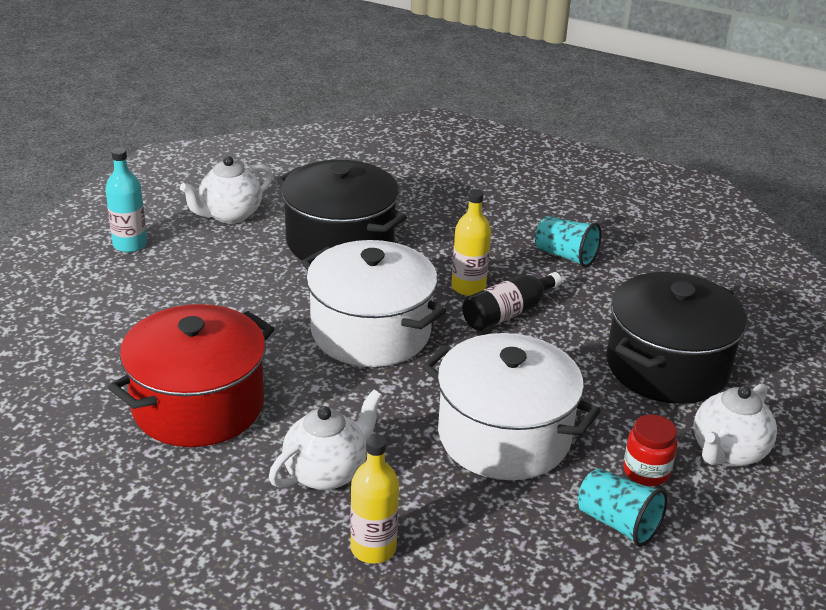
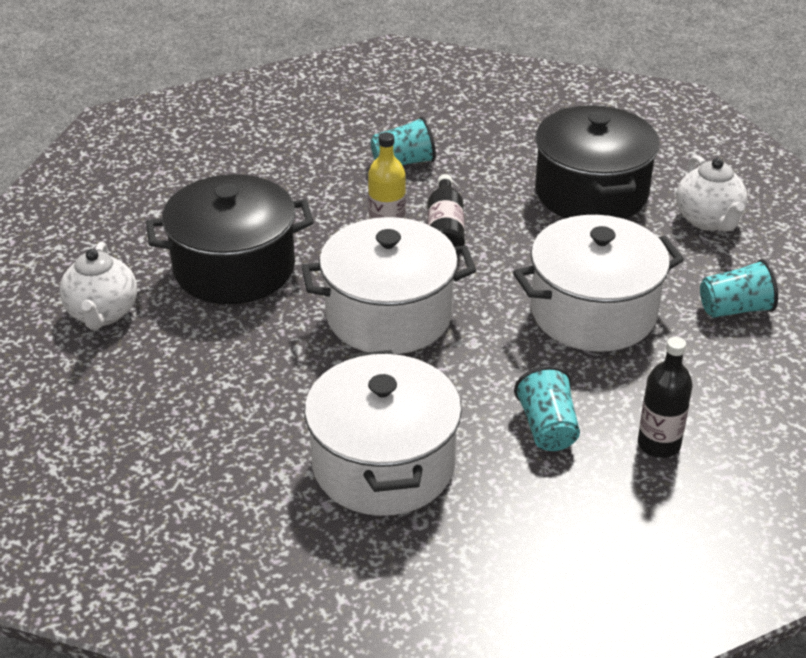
camera: 50 degrees left, 5 degrees up
turquoise bottle [105,148,147,252] -> none
red pot [108,304,274,447] -> white pot [304,350,462,516]
white teapot [269,389,383,490] -> turquoise cup [514,366,580,451]
yellow bottle [350,435,399,564] -> black bottle [638,337,693,458]
red jar [623,414,677,486] -> none

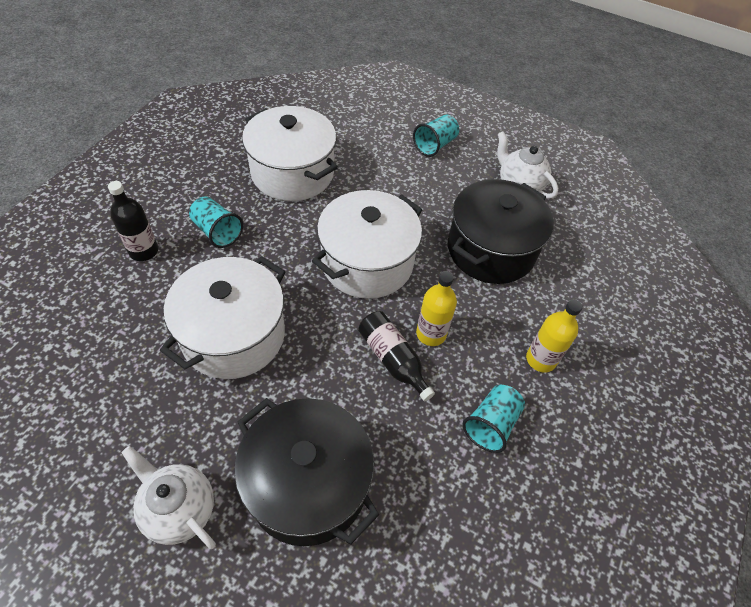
camera: 140 degrees right, 15 degrees up
turquoise cup [700,259,778,318] -> turquoise cup moved to [413,115,459,157]
none -> yellow bottle [526,299,583,373]

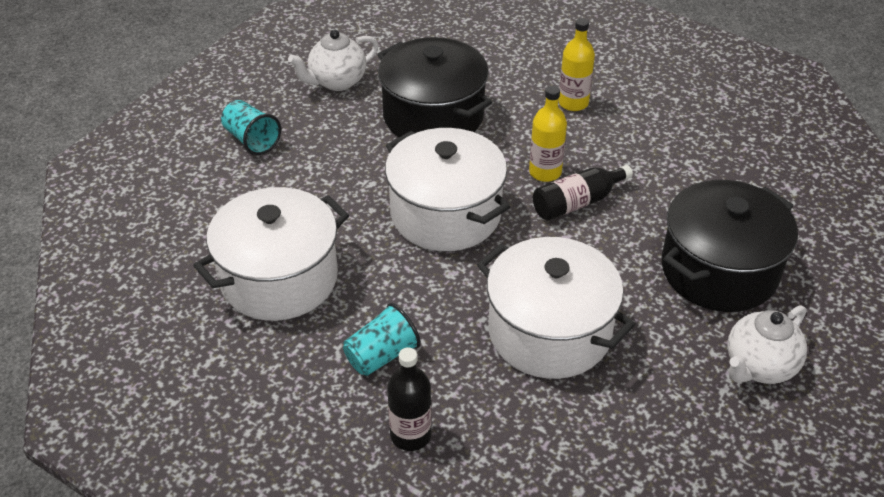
camera: 80 degrees left, 10 degrees down
turquoise cup [462,385,525,453] -> none

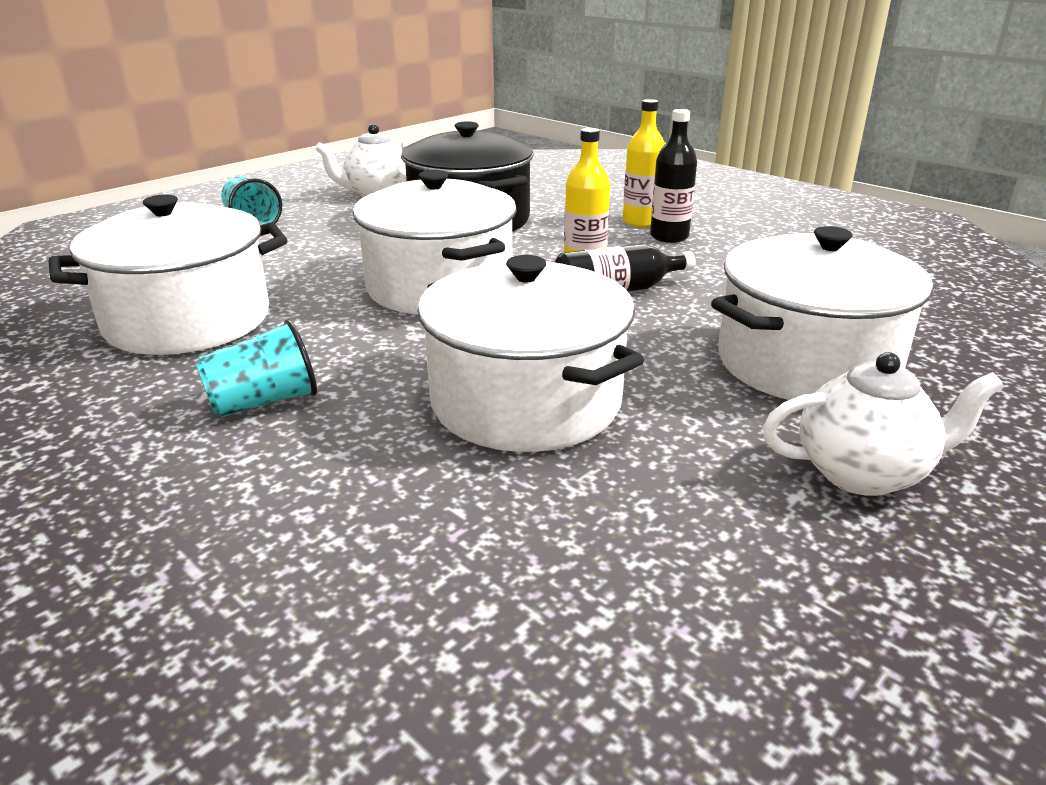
camera: 10 degrees right, 15 degrees down
black bottle [387,347,432,451] -> black bottle moved to [650,109,697,243]
black pot [662,180,798,312] -> white pot [711,226,933,400]
white teapot [727,305,807,384] -> white teapot turned 150 degrees counterclockwise [762,352,1004,496]

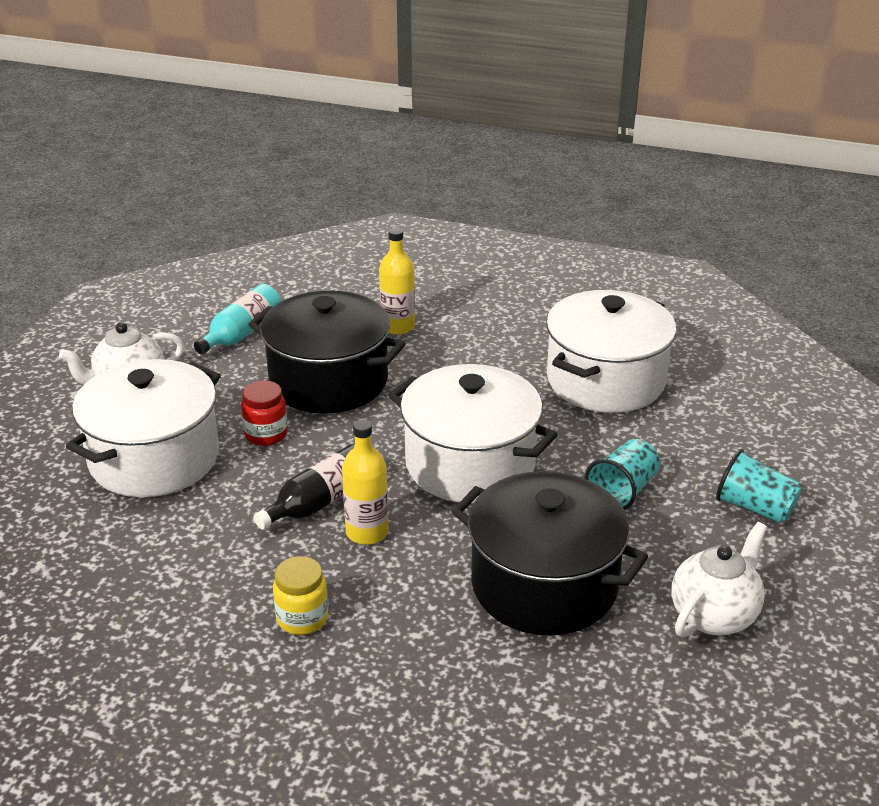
camera: 155 degrees right, 5 degrees up
turquoise cup [195,319,317,417] -> turquoise cup moved to [585,439,660,510]
white pot [418,255,644,452] -> black pot [248,291,405,414]
yellow bottle [623,99,665,227] -> yellow bottle moved to [379,228,415,335]
black bottle [650,109,697,243] -> yellow jar [273,556,328,635]
none -> turquoise bottle [194,284,281,355]
none -> red jar [241,381,288,446]

